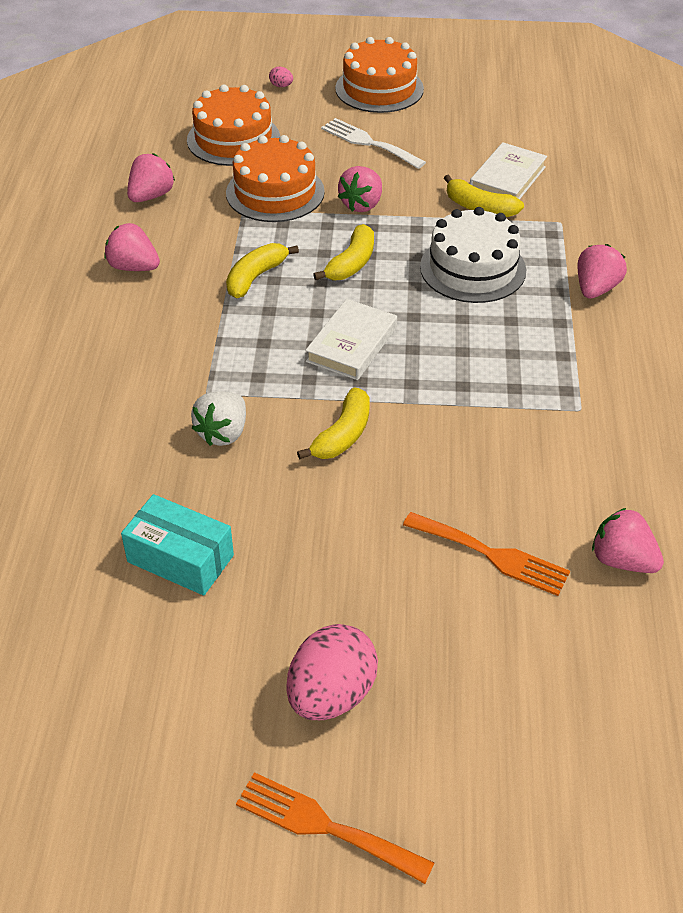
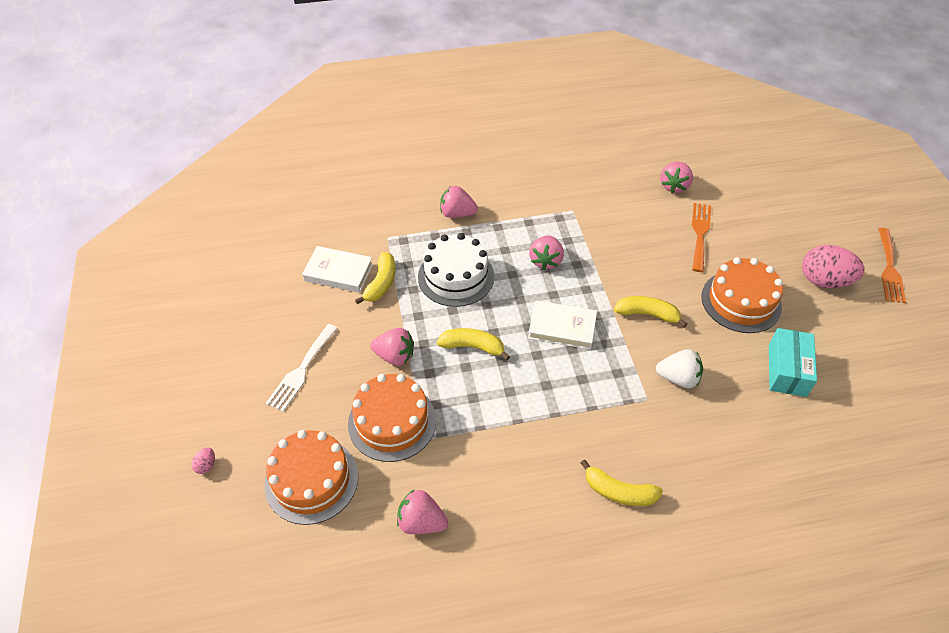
camera: 105 degrees left, 5 degrees up
pink strawberry [104,223,160,271] -> pink strawberry moved to [529,236,564,270]
yellow banana [226,243,299,298] -> yellow banana moved to [580,459,663,506]
orange cake [335,37,424,113] -> orange cake moved to [701,257,783,333]

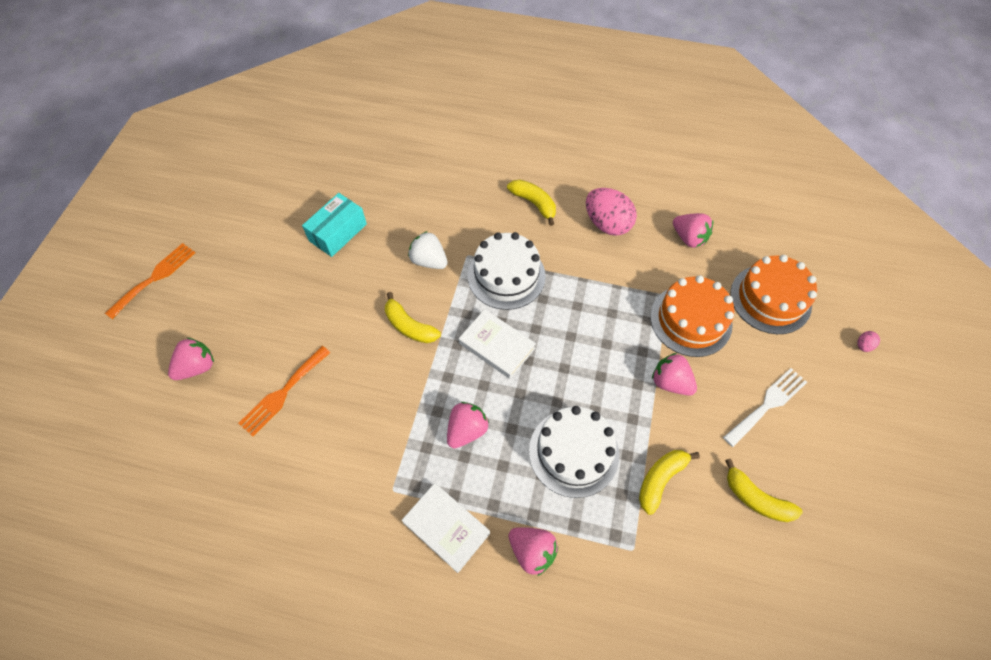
camera: 155 degrees left, 10 degrees up
white book [302,246,373,293] -> white book moved to [401,483,490,573]
yellow banana [437,328,510,361] -> yellow banana moved to [725,458,803,522]
pink strawberry [660,162,693,193] -> pink strawberry moved to [168,338,214,380]
orange cake [701,257,783,333] -> none
pink egg [802,245,865,288] -> pink egg moved to [586,188,637,236]
none -> white cake [468,232,546,310]

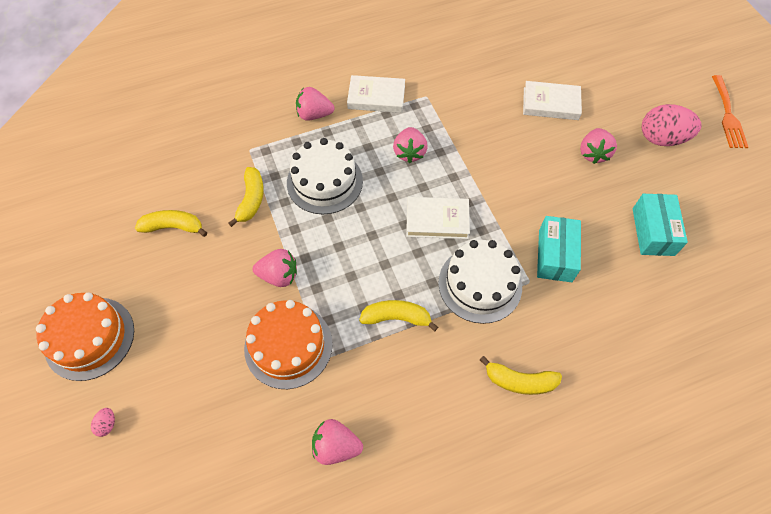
camera: 145 degrees right, 0 degrees up
pink strawberry [168,338,214,380] -> pink strawberry moved to [580,128,617,164]
orange fork [238,346,331,436] -> white book [523,81,582,120]
yellow banana [385,292,441,343] -> yellow banana moved to [359,300,438,332]
white strawberry [408,231,448,269] -> turquoise box [537,216,581,282]
pink egg [586,188,637,236] -> pink egg moved to [642,104,701,146]
white fork [723,368,807,447] -> none
orange cake [730,255,817,334] -> orange cake moved to [36,293,134,381]

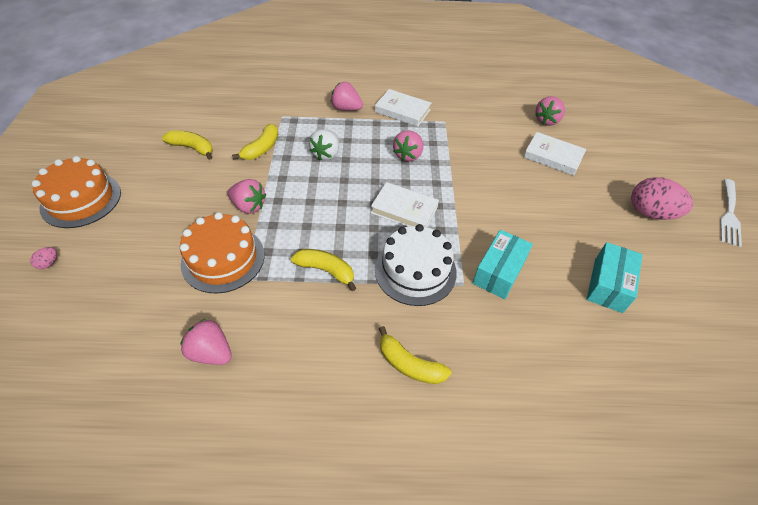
camera: 20 degrees right, 10 degrees down
white cake [287,138,363,215] -> white strawberry [309,129,339,160]
pink strawberry [580,128,617,164] -> pink strawberry moved to [535,96,565,126]
orange fork [712,75,748,148] -> white fork [720,179,742,247]

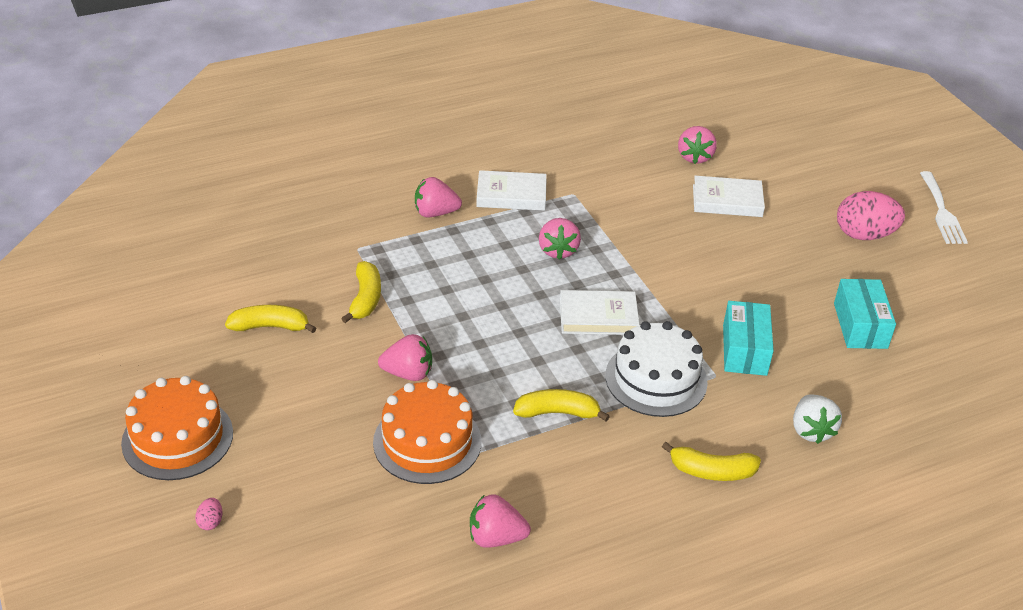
camera: 25 degrees left, 10 degrees down
white strawberry [309,129,339,160] -> white strawberry moved to [793,394,842,444]

